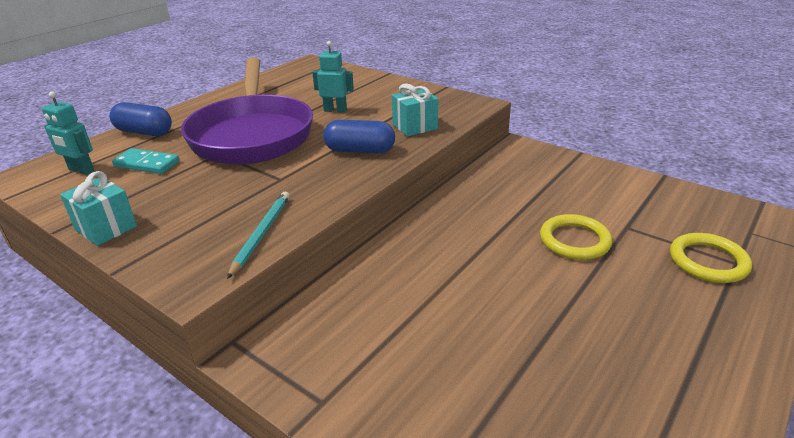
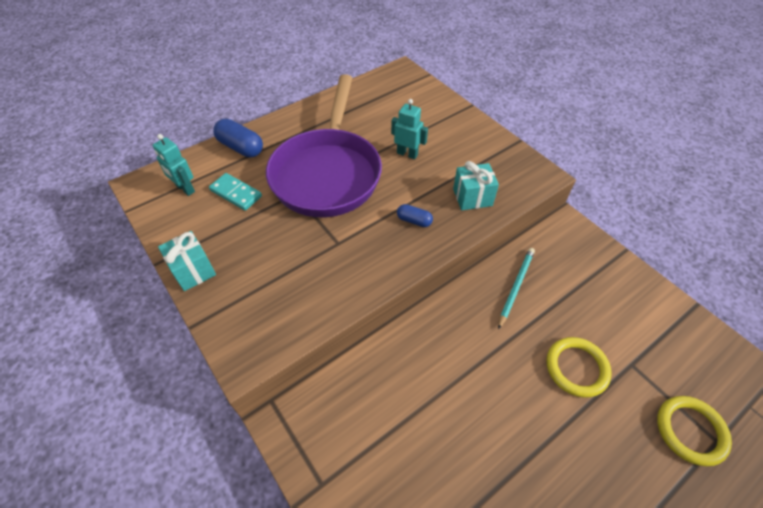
camera: 15 degrees right, 20 degrees up
turquoise pencil [227,191,290,279] -> turquoise pencil moved to [498,248,535,329]
blue capsule [323,120,395,153] -> blue capsule [397,204,433,227], size x0.57

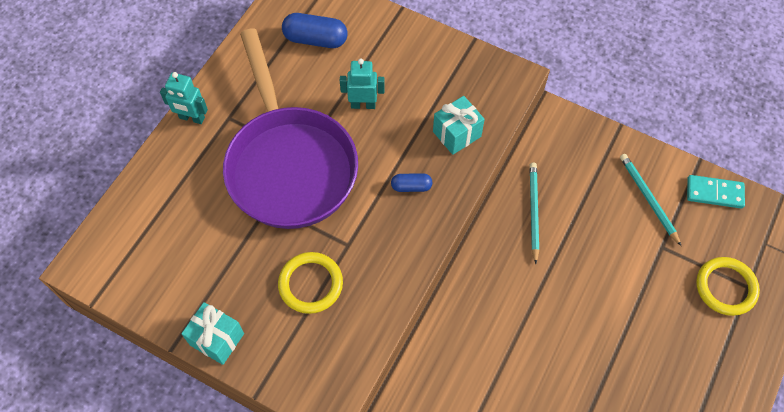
camera: 25 degrees left, 10 degrees up
turquoise robot [152,134,195,196] -> turquoise robot moved to [160,72,208,124]
turquoise domino [209,173,262,211] -> turquoise domino moved to [687,175,745,209]
blue capsule [213,119,263,158] -> blue capsule moved to [282,13,348,48]
yellow ring [546,337,612,398] -> yellow ring moved to [278,252,343,314]
none -> turquoise pencil [620,154,681,246]

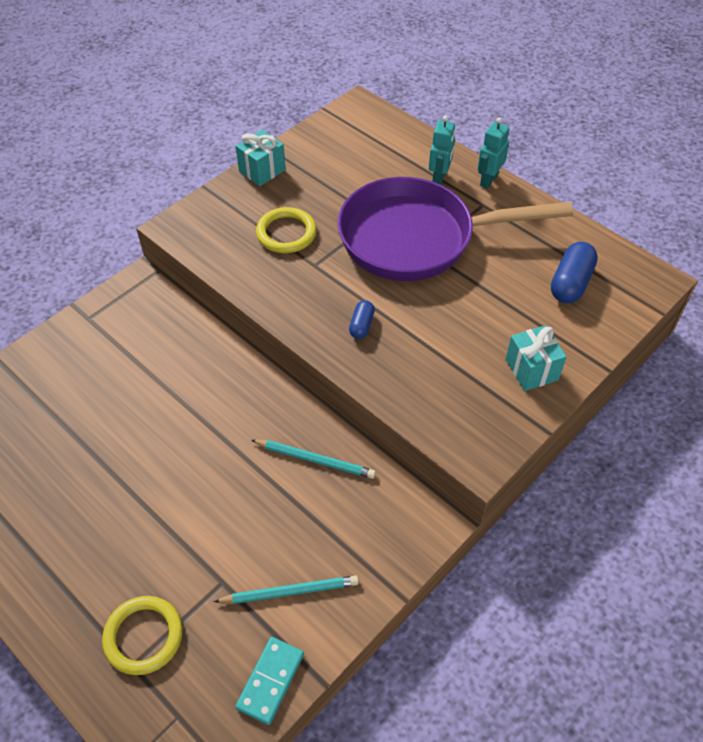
camera: 105 degrees right, 10 degrees down
turquoise robot [340,59,385,109] -> turquoise robot moved to [429,116,455,185]
turquoise gift [433,96,485,155] -> turquoise gift moved to [505,325,567,391]

